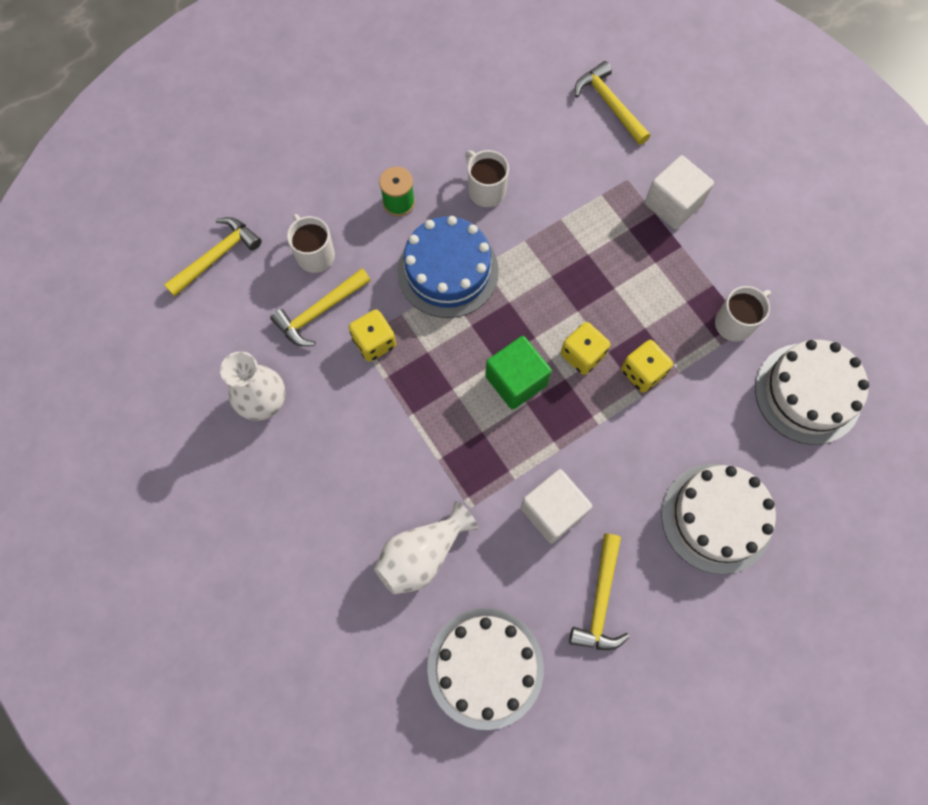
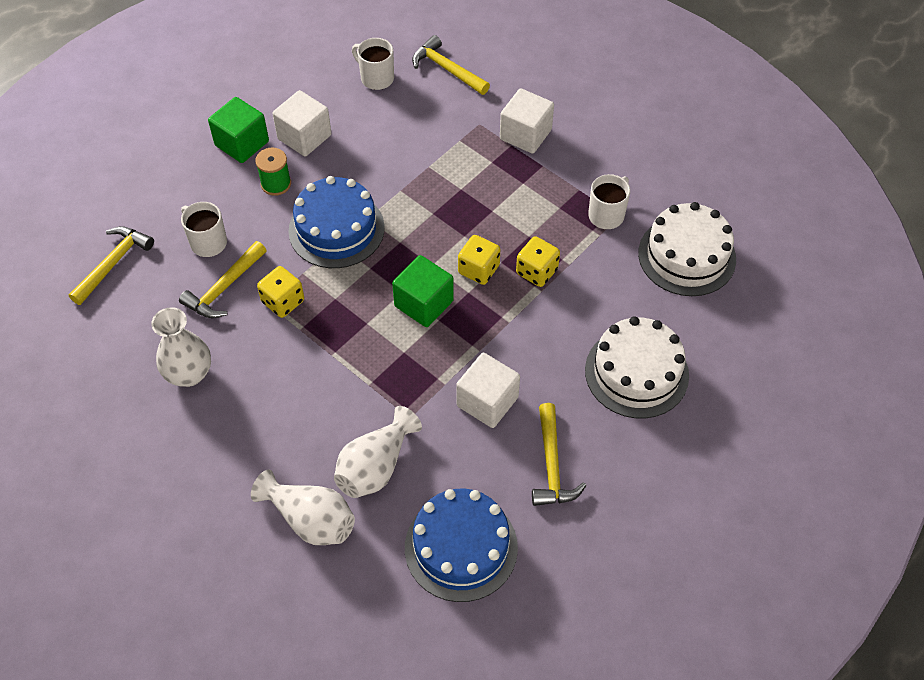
camera: 15 degrees left, 15 degrees down
white cake [427,608,544,730] -> blue cake [405,489,518,602]
white mug [465,150,509,207] -> white mug moved to [352,38,394,90]
none -> green cube [208,97,269,163]
none -> white vase [251,469,355,545]
none -> white cube [273,90,331,156]

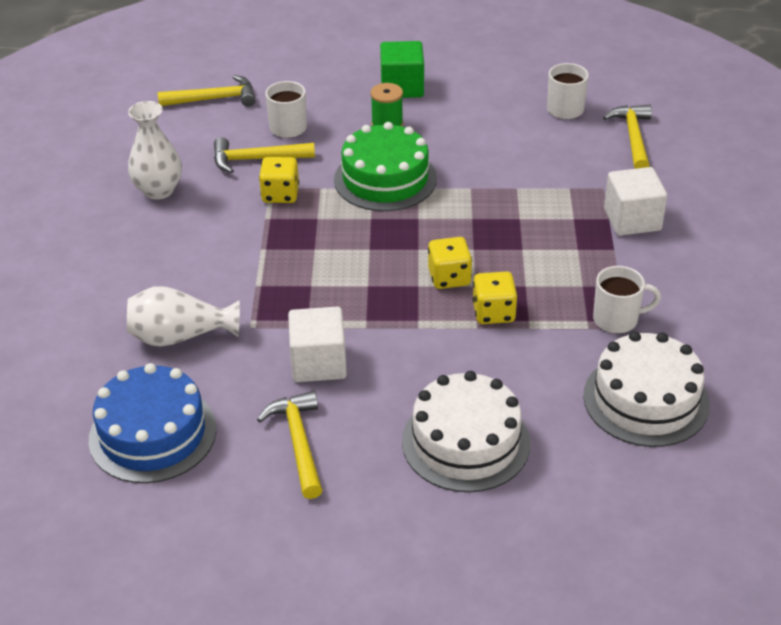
camera: 50 degrees right, 15 degrees down
white vase [251,469,355,545] -> none
white cube [273,90,331,156] -> none
blue cake [288,176,385,268] -> green cake [334,122,437,211]
green cube [392,255,454,327] -> none
yellow hammer [532,403,586,506] -> yellow hammer turned 120 degrees clockwise [257,391,322,499]

